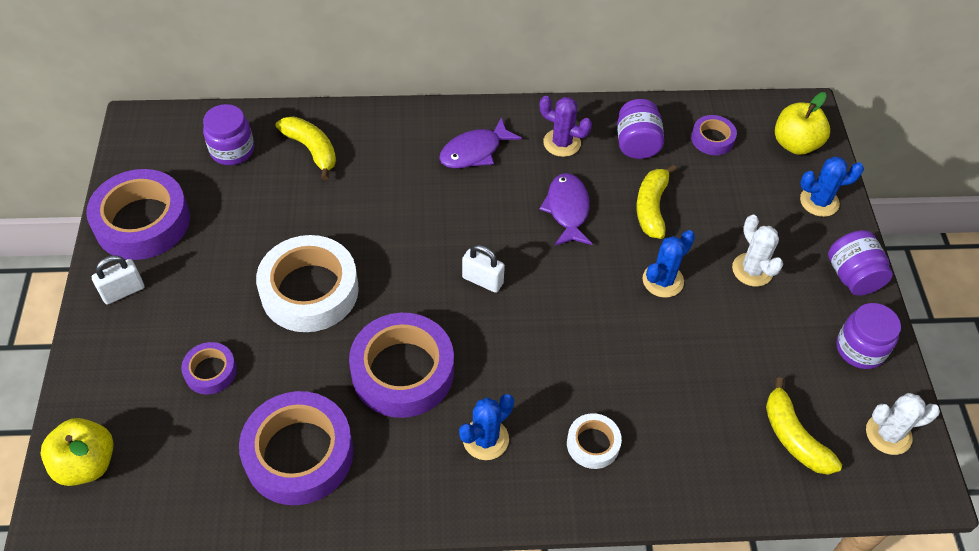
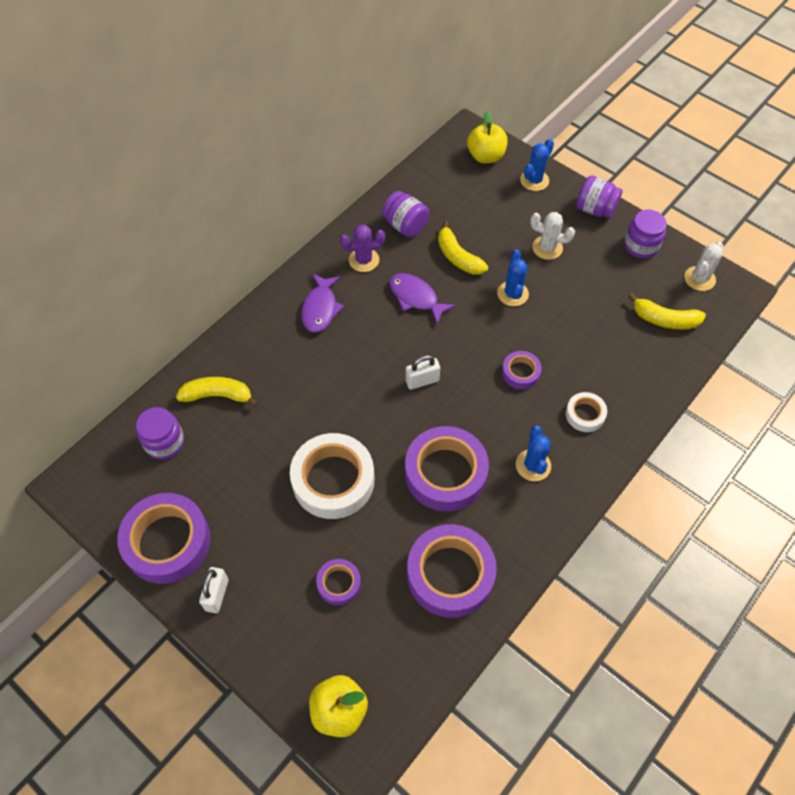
camera: 45 degrees left, 5 degrees up
purple tape [691,115,737,155] -> purple tape moved to [502,351,542,389]

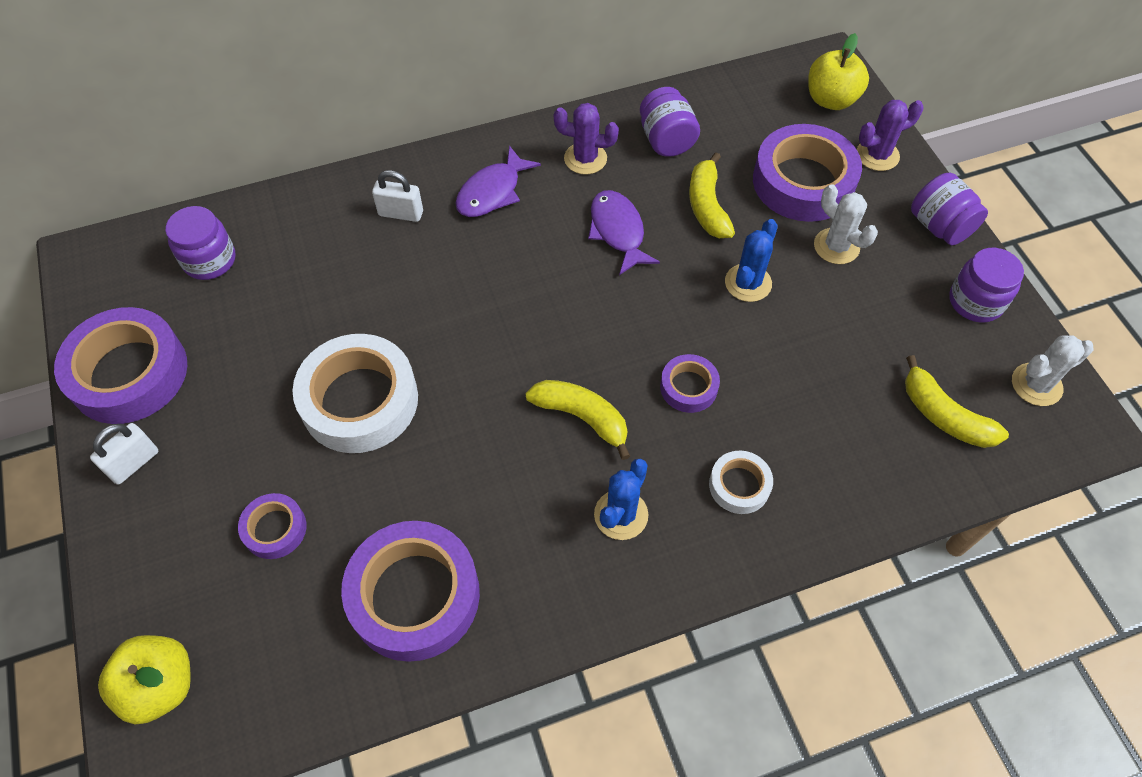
camera: 30 degrees right, 0 degrees up
yellow banana [176,377,258,407] -> yellow banana moved to [526,380,630,460]
purple tape [405,426,489,512] -> purple tape moved to [753,124,862,222]
white padlock [406,355,440,390] -> white padlock moved to [372,170,423,222]
blue cactus [520,139,554,191] -> purple cactus [857,100,923,171]

